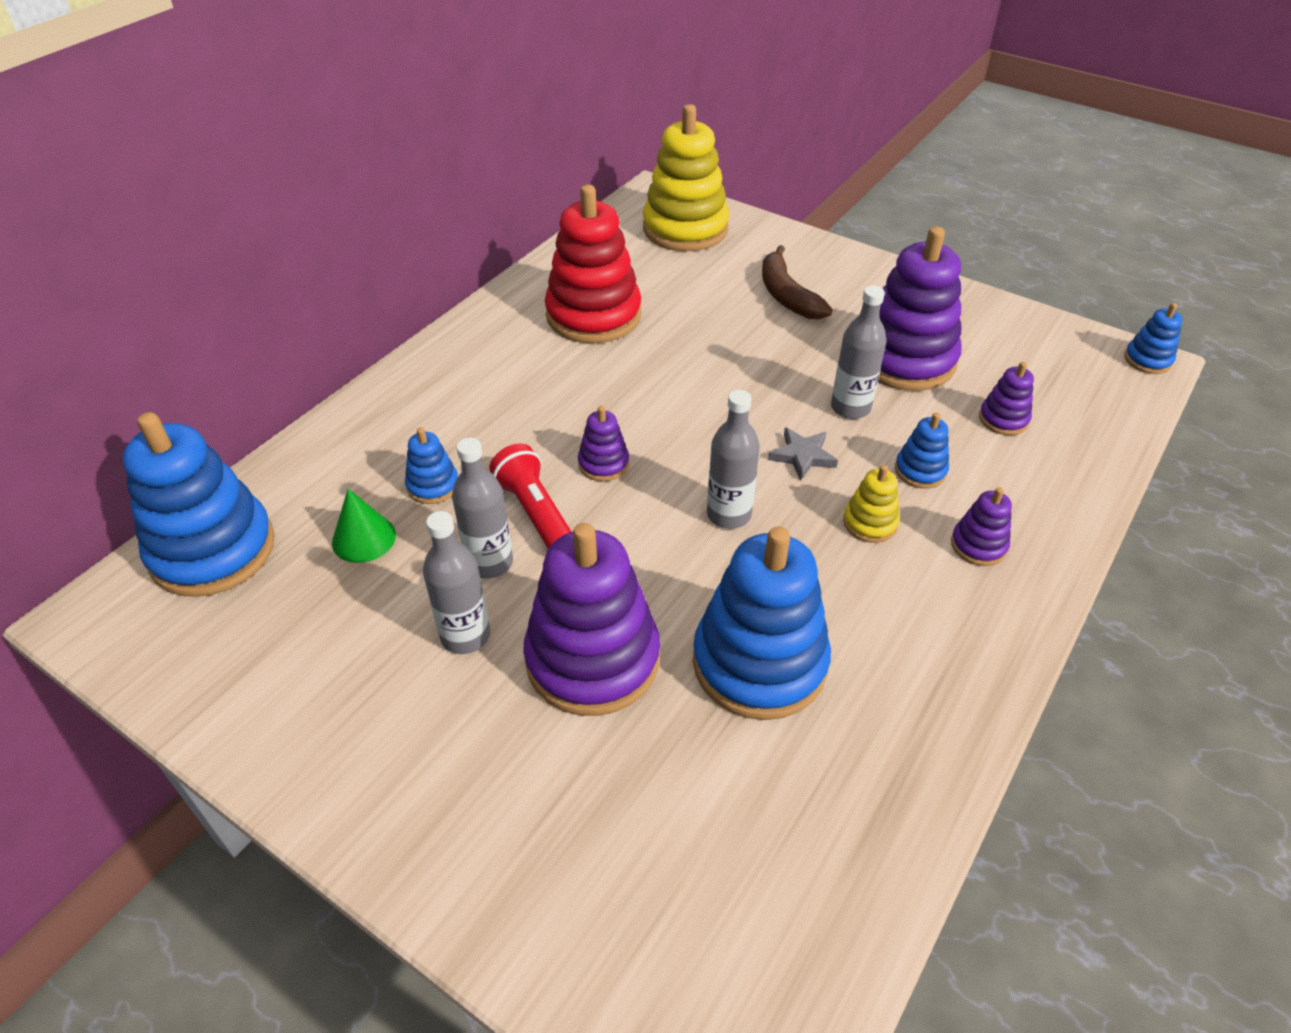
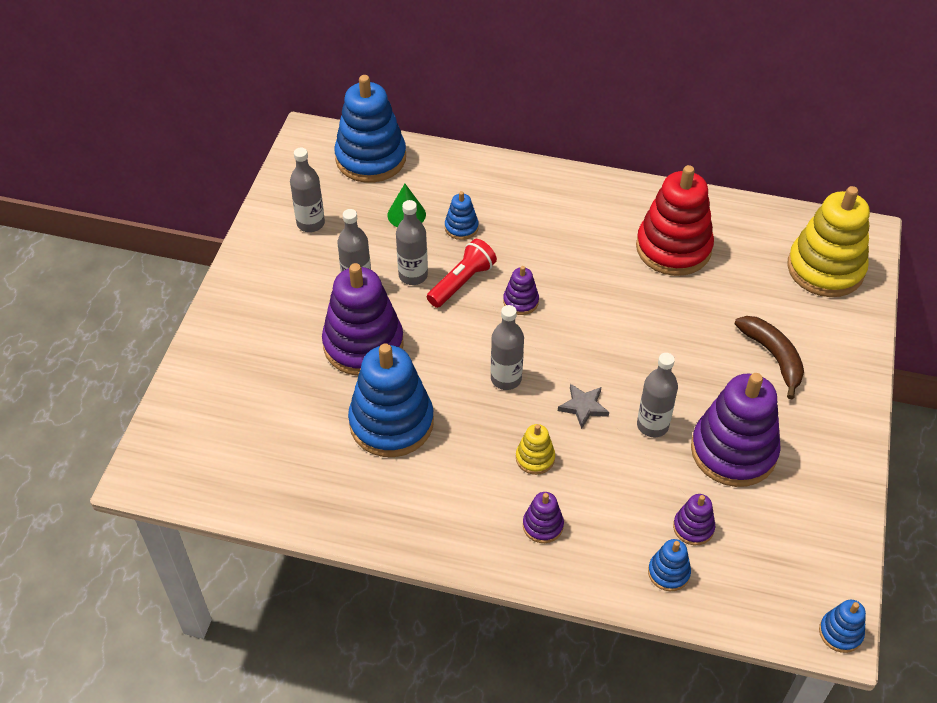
camera: 70 degrees right, 5 degrees up
brown banana [762,245,832,319] -> brown banana turned 105 degrees clockwise [734,316,804,399]
blue stacking toy [895,413,949,489] -> blue stacking toy moved to [648,539,691,591]
none -> grey bottle [290,148,325,232]

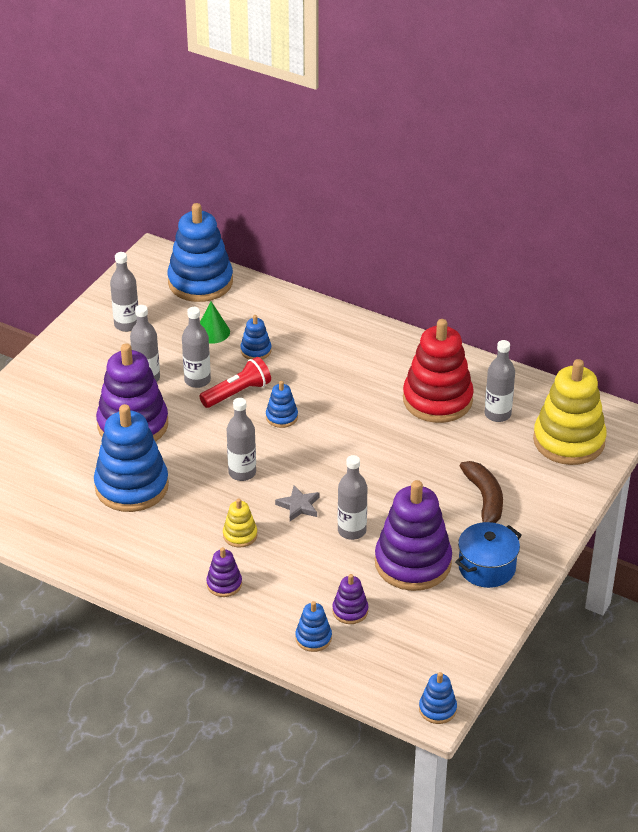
camera: 15 degrees right, 10 degrees down
purple stacking toy [503,266,539,315] -> blue stacking toy [266,381,298,428]
none -> blue pot [455,522,522,588]
none -> grey bottle [484,340,515,422]

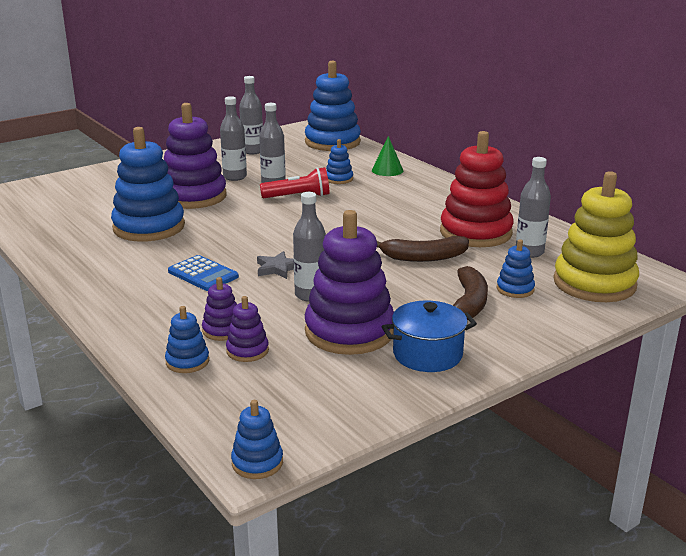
camera: 25 degrees right, 15 degrees down
green cone [200,302,230,344] -> green cone moved to [372,136,403,176]
purple stacking toy [206,547,242,597] -> purple stacking toy moved to [202,277,237,341]
yellow stacking toy [223,498,257,548] -> blue calculator [168,255,239,291]
grey bottle [227,398,256,481] -> none
blue stacking toy [266,381,298,428] -> blue stacking toy moved to [497,239,535,298]
none -> brown banana [377,236,469,262]

